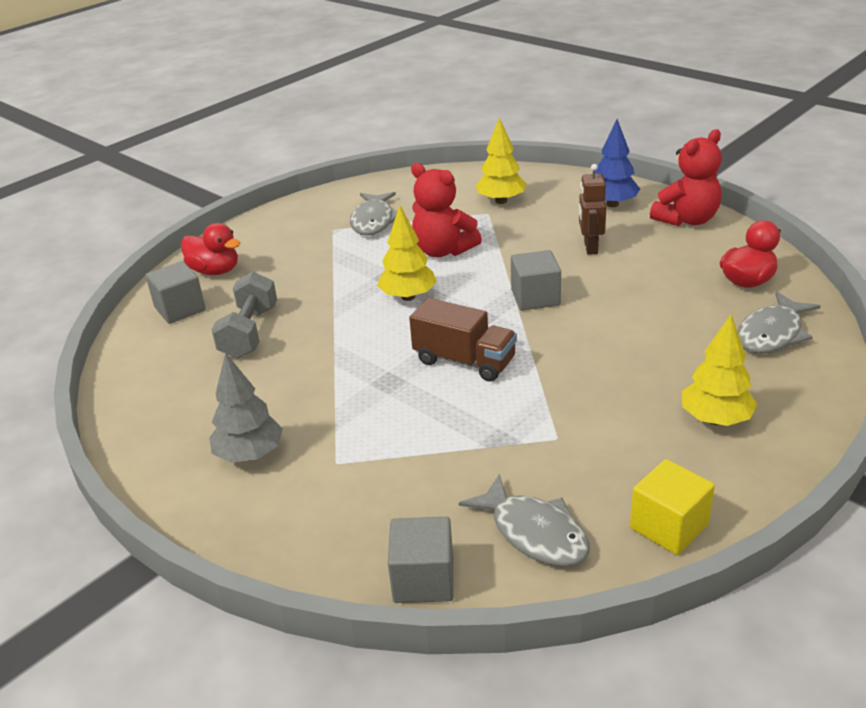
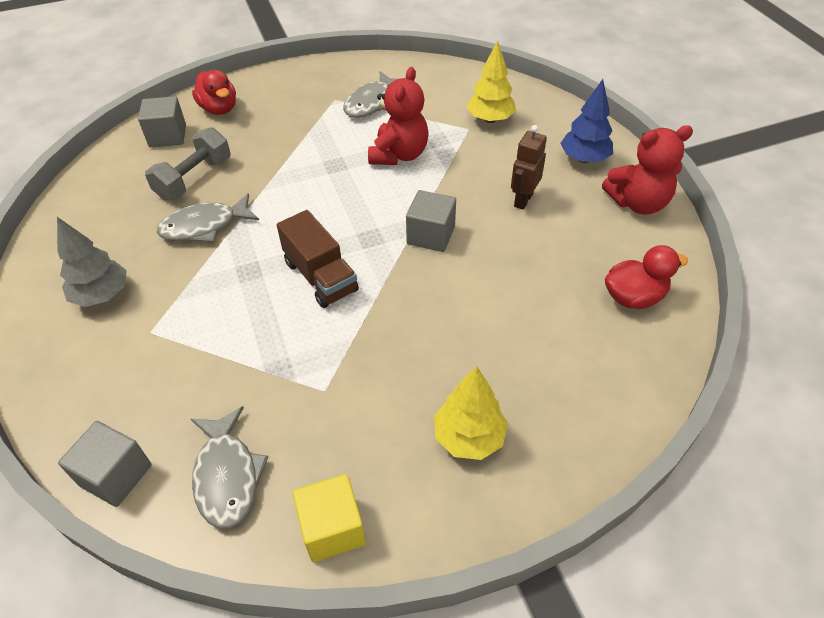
camera: 25 degrees right, 15 degrees up
yellow tree [377,205,437,301] -> none
red teddy bear [411,163,482,257] -> red teddy bear turned 135 degrees counterclockwise [368,67,429,165]
grey fish [737,292,820,353] -> grey fish moved to [157,193,259,242]

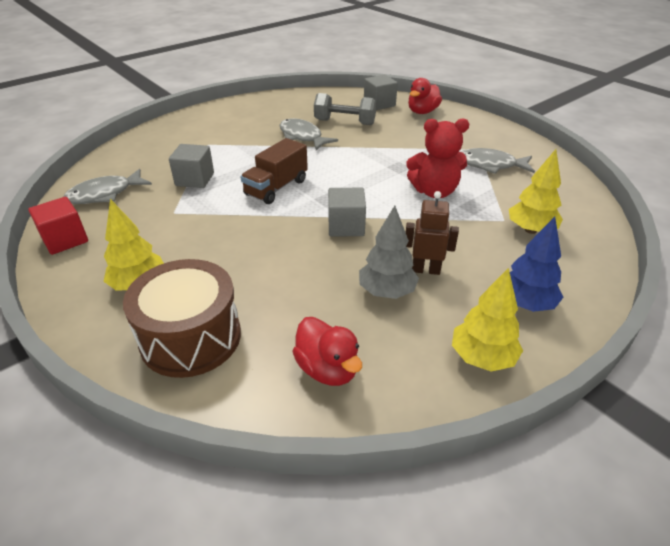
camera: 70 degrees right, 10 degrees down
grey tree [57,217,127,307] -> grey tree moved to [359,205,419,299]
grey cube [58,421,152,507] -> grey cube moved to [169,144,214,188]
yellow cube [293,474,366,562] -> red cube [28,197,88,255]
red teddy bear [602,125,693,215] -> yellow tree [452,268,523,372]
none -> brown drum [123,259,241,378]

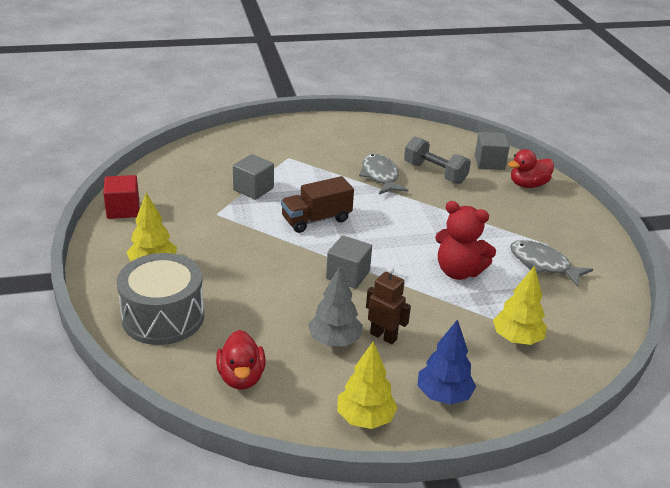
camera: 25 degrees right, 5 degrees down
grey fish [64,169,152,204] -> none
brown drum [123,259,241,378] -> grey drum [117,253,204,345]

